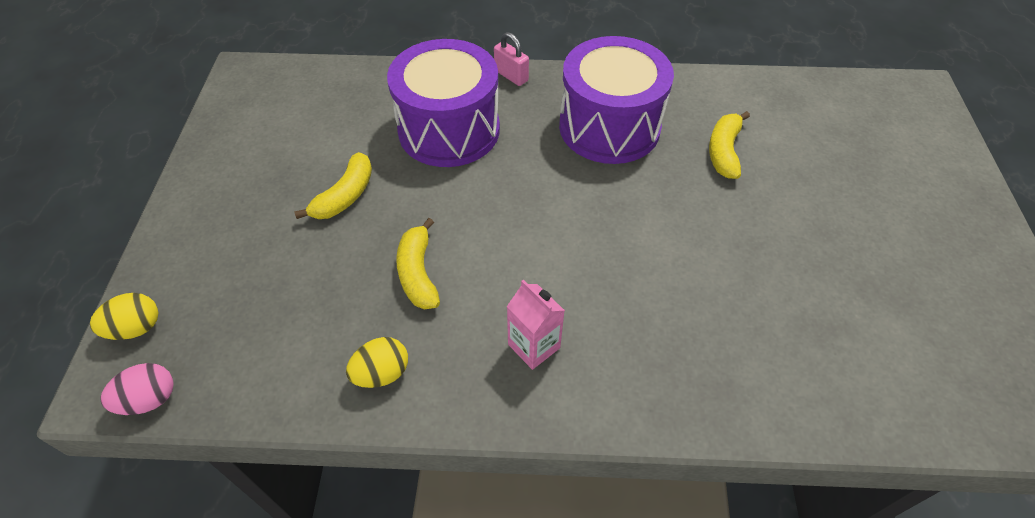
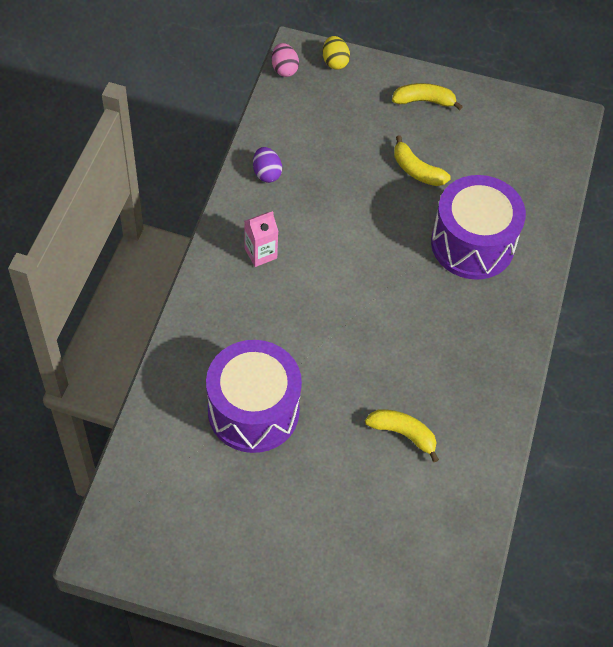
camera: 100 degrees right, 5 degrees up
yellow egg [346,337,408,388] -> purple egg [253,147,282,183]
yellow banana [396,218,440,309] -> yellow banana moved to [392,83,463,110]
pink padlock [494,32,529,86] -> none
purple drum [559,36,674,164] -> purple drum moved to [206,340,302,453]

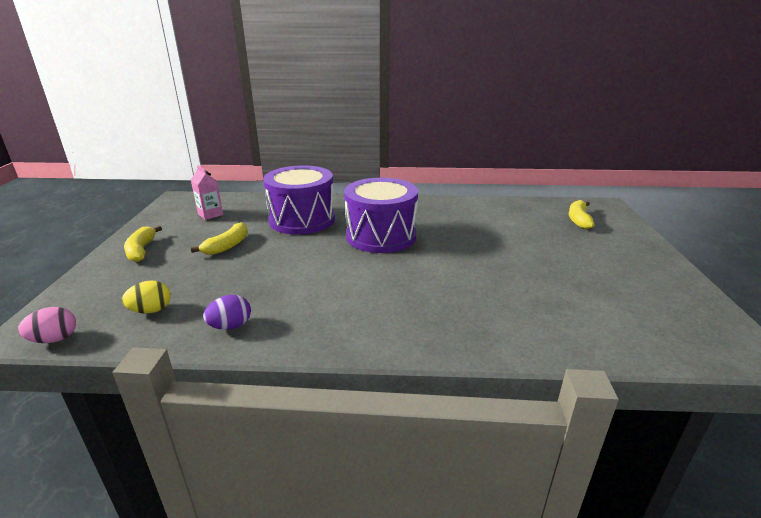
camera: 100 degrees left, 30 degrees down
purple drum [206,340,302,453] -> purple drum moved to [344,178,418,253]
pink carton [244,211,278,267] -> pink carton moved to [191,166,223,220]
yellow egg [323,36,350,70] -> yellow egg moved to [122,280,171,313]
yellow banana [365,409,439,462] -> yellow banana moved to [569,200,595,229]

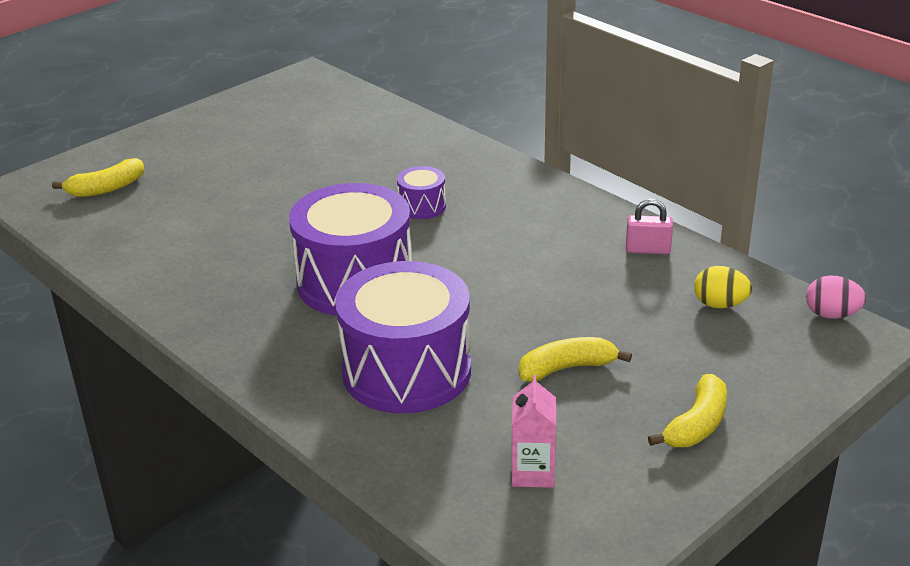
camera: 135 degrees left, 5 degrees up
purple egg [203,295,251,330] -> pink padlock [626,199,673,254]
none -> purple drum [397,166,446,219]

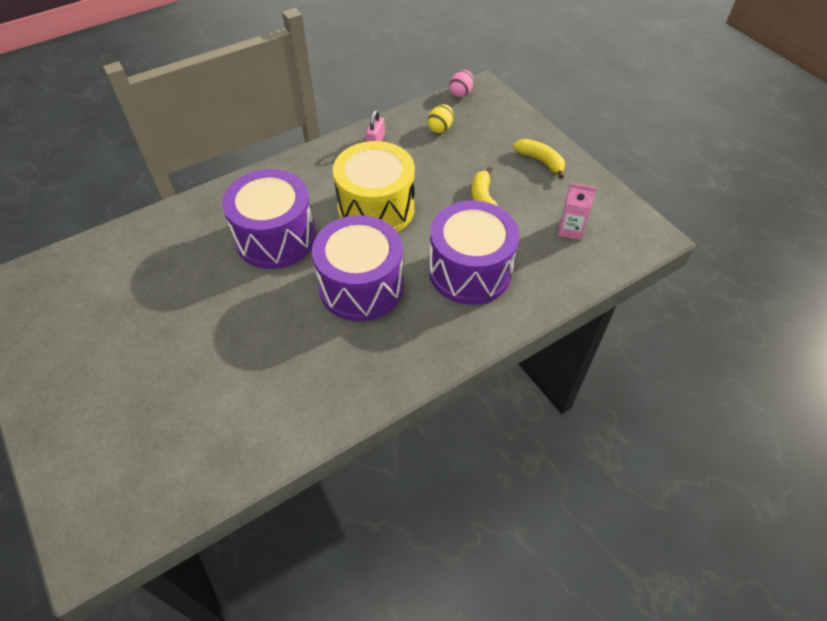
camera: 80 degrees left, 20 degrees up
yellow banana [52,158,144,197] -> none
purple drum [397,166,446,219] -> purple drum [222,169,316,269], size x2.23
none -> yellow drum [333,141,415,232]

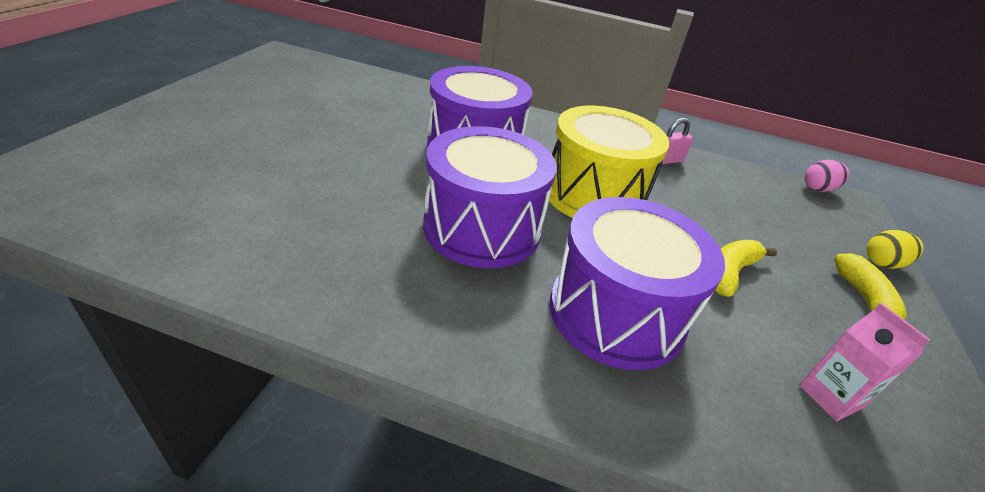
camera: 45 degrees right, 15 degrees down
yellow egg [427,104,453,133] -> yellow egg moved to [867,230,924,269]

